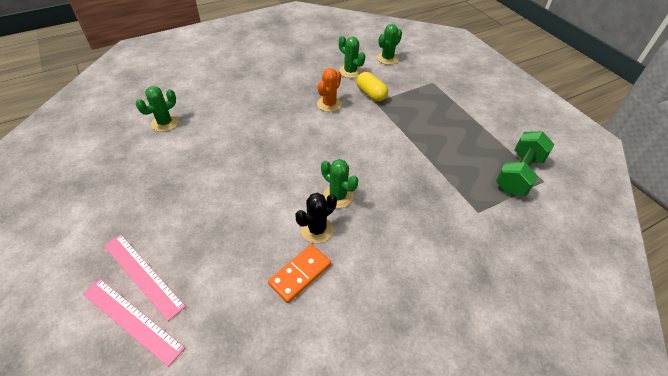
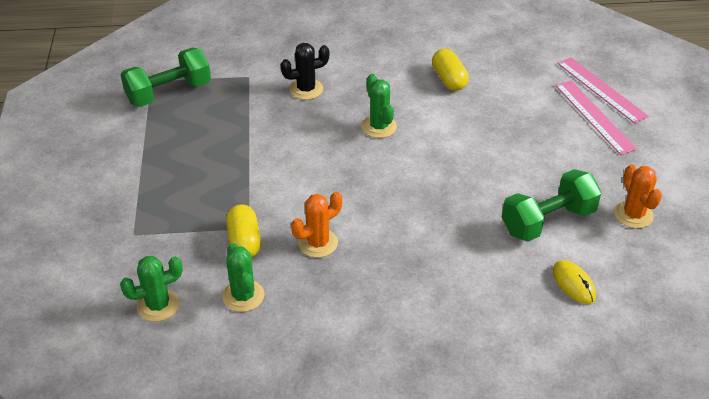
camera: 155 degrees left, 5 degrees down
green cactus [136,86,179,132] -> yellow mouse [553,260,596,304]
orange domino [268,244,331,303] -> yellow capsule [432,49,469,91]
black cactus [295,193,337,243] -> black cactus moved to [280,43,330,100]
none -> green dumbbell [502,169,602,242]
none -> orange cactus [614,165,662,228]

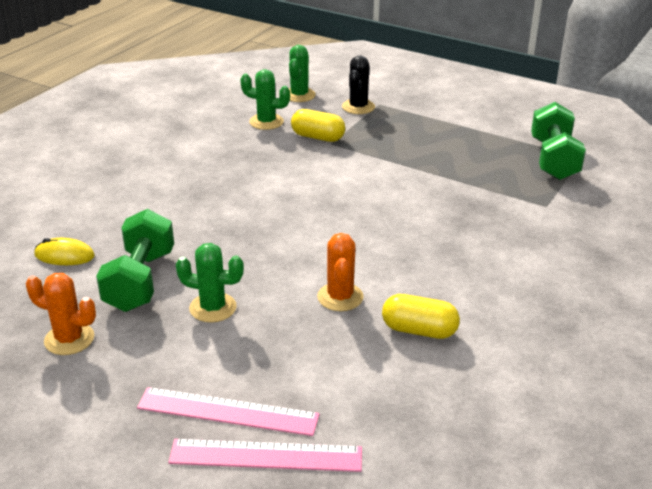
camera: 125 degrees right, 10 degrees down
black cactus [280,43,330,100] -> black cactus moved to [342,56,375,114]
orange cactus [291,191,342,258] -> orange cactus moved to [317,233,364,311]
green cactus [362,74,397,138] -> green cactus moved to [176,243,244,323]

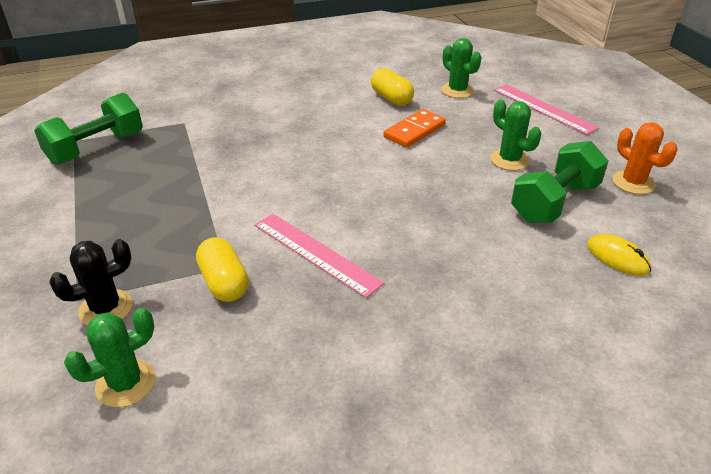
camera: 140 degrees left, 5 degrees up
pink ruler [168,439,362,472] -> pink ruler moved to [255,214,384,298]
green cactus [240,69,290,130] -> green cactus moved to [441,38,482,98]
orange cactus [317,233,364,311] -> orange domino [384,109,446,148]

